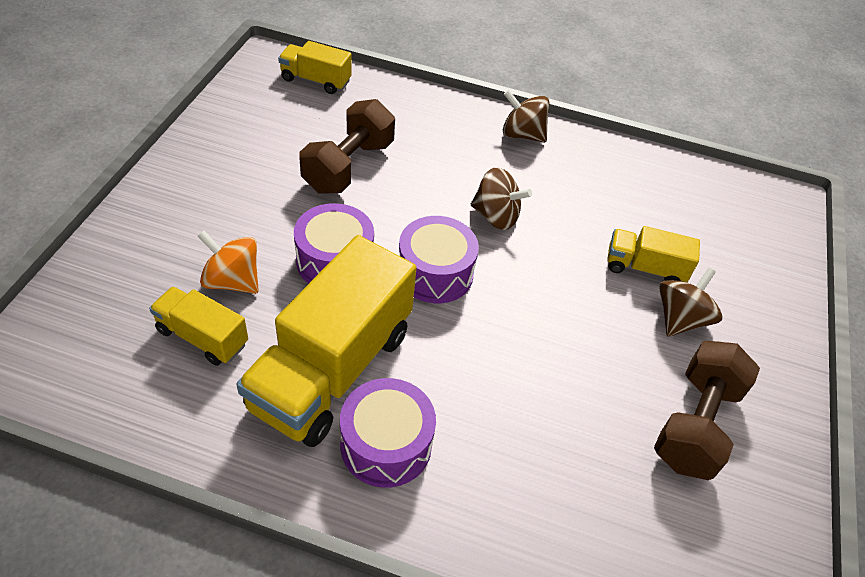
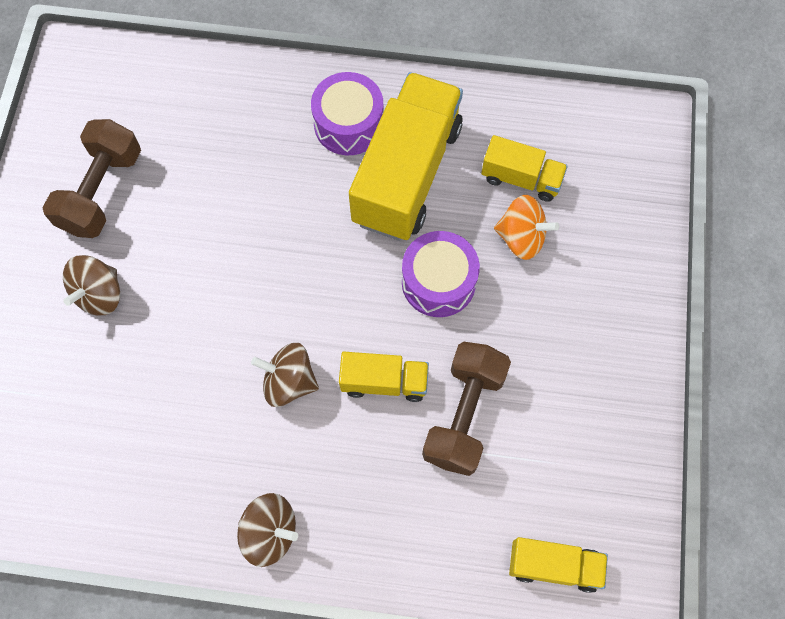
camera: 175 degrees right, 20 degrees up
purple drum [399,216,479,303] -> none
yellow truck [607,226,700,282] -> yellow truck moved to [339,352,429,402]

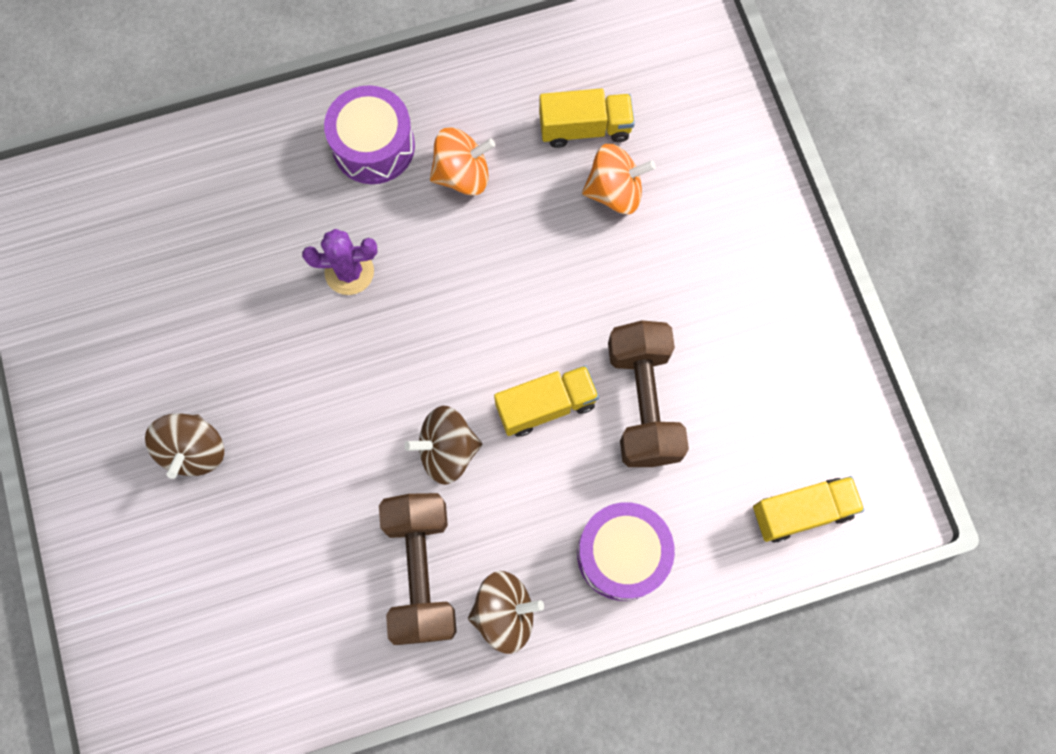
camera: 25 degrees left, 5 degrees up
brown dumbbell [43,119,141,238] -> brown dumbbell moved to [379,493,457,645]
yellow truck [349,72,463,241] -> orange spinning top [430,128,495,195]
purple drum [402,231,480,317] -> purple drum moved to [577,502,675,601]
none -> purple cactus [302,229,377,295]

